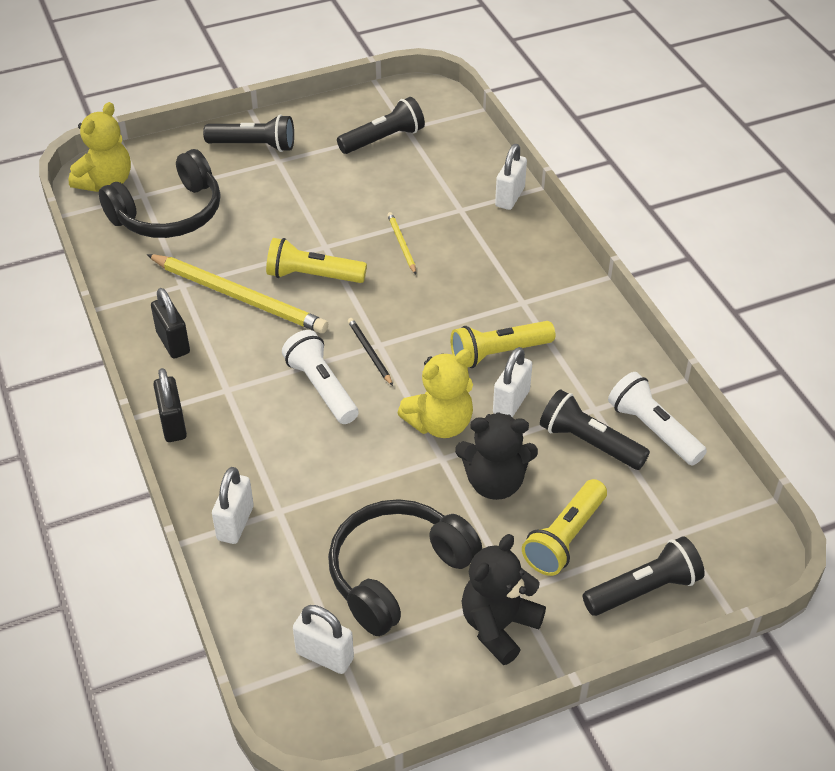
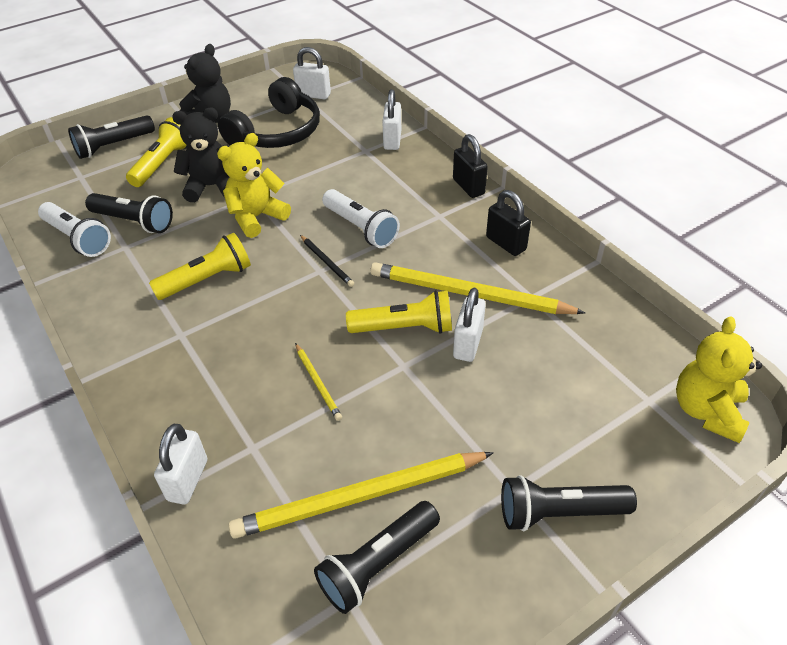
camera: 170 degrees right, 0 degrees up
black headphones [99,149,221,238] -> none
white padlock [493,347,532,418] -> white padlock moved to [453,288,486,362]
none -> yellow pencil [228,452,494,539]

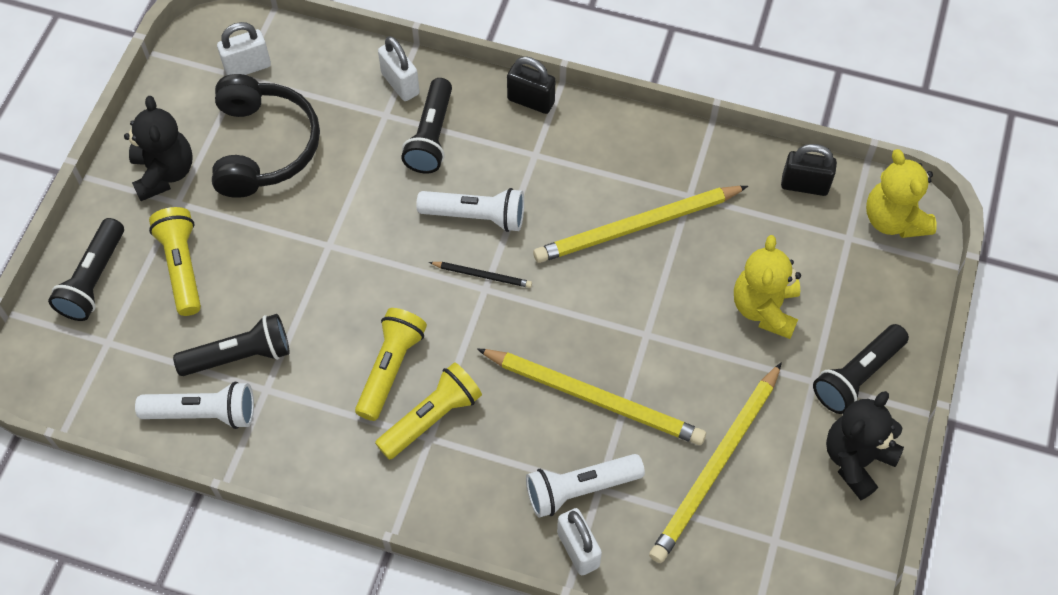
camera: 40 degrees left, 15 degrees up
black teddy bear [172,108,229,202] -> black teddy bear moved to [826,391,904,500]
yellow teddy bear [217,133,291,238] -> yellow teddy bear moved to [734,235,801,339]
yellow pencil [295,343,342,421] -> yellow pencil [477,349,706,445], size x2.21
black flashlight [314,501,440,614] -> black flashlight moved to [401,78,452,174]
yellow flashlight [346,290,452,334] -> yellow flashlight moved to [375,362,482,460]
white padlock [453,288,486,362] -> none
black padlock [486,190,531,256] -> black padlock moved to [781,144,837,196]
none -> white flashlight [526,454,645,518]

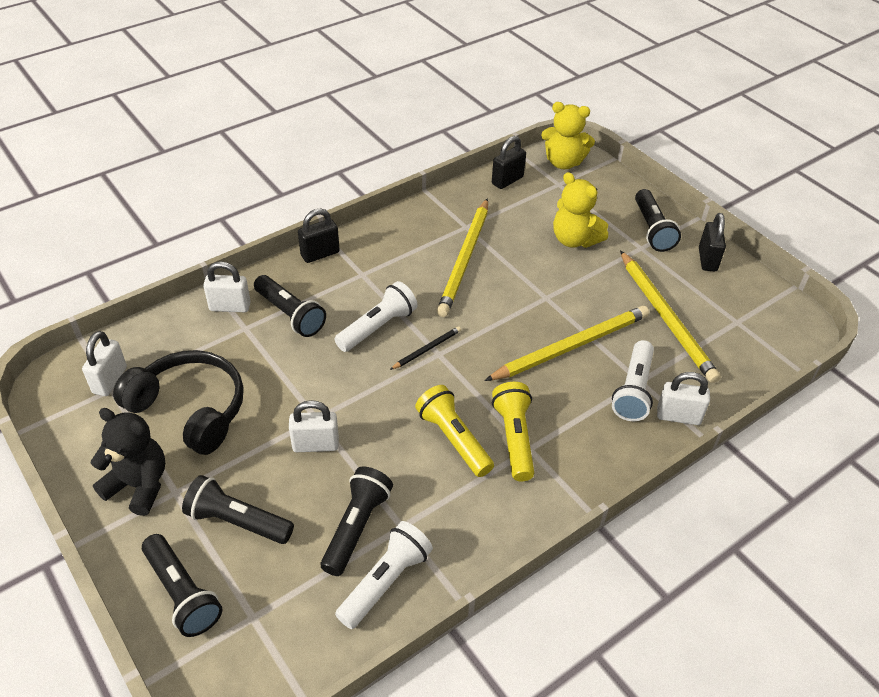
camera: 55 degrees left, 15 degrees down
yellow flashlight [149,207,201,316] -> black flashlight [182,475,294,544]
black teddy bear [826,391,904,500] -> black padlock [699,213,726,271]
none -> white padlock [289,400,339,452]

